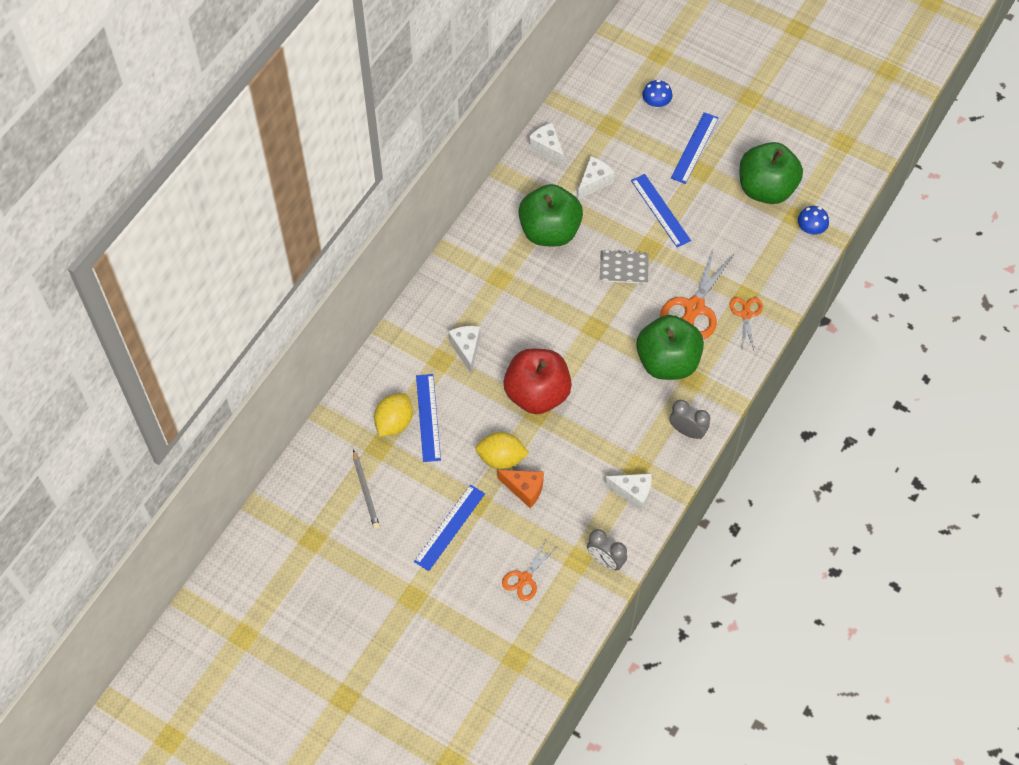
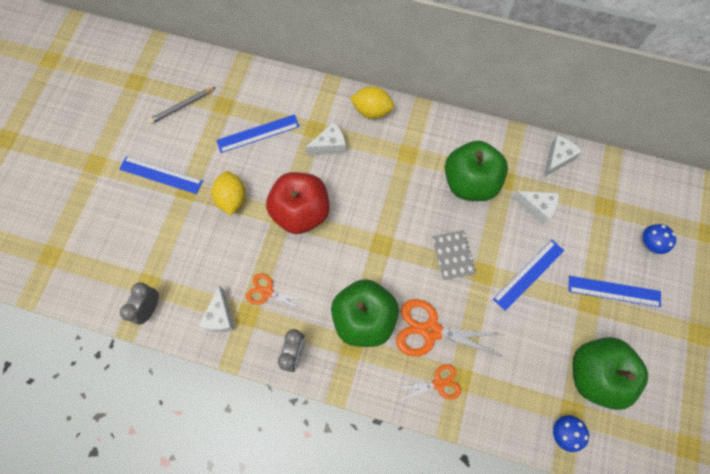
camera: 75 degrees right, 10 degrees up
yellow lemon [374,393,413,437] -> yellow lemon moved to [350,86,394,119]
orange cheese [498,470,544,508] -> none
orange scissors [502,539,556,601] -> orange scissors moved to [246,273,305,312]

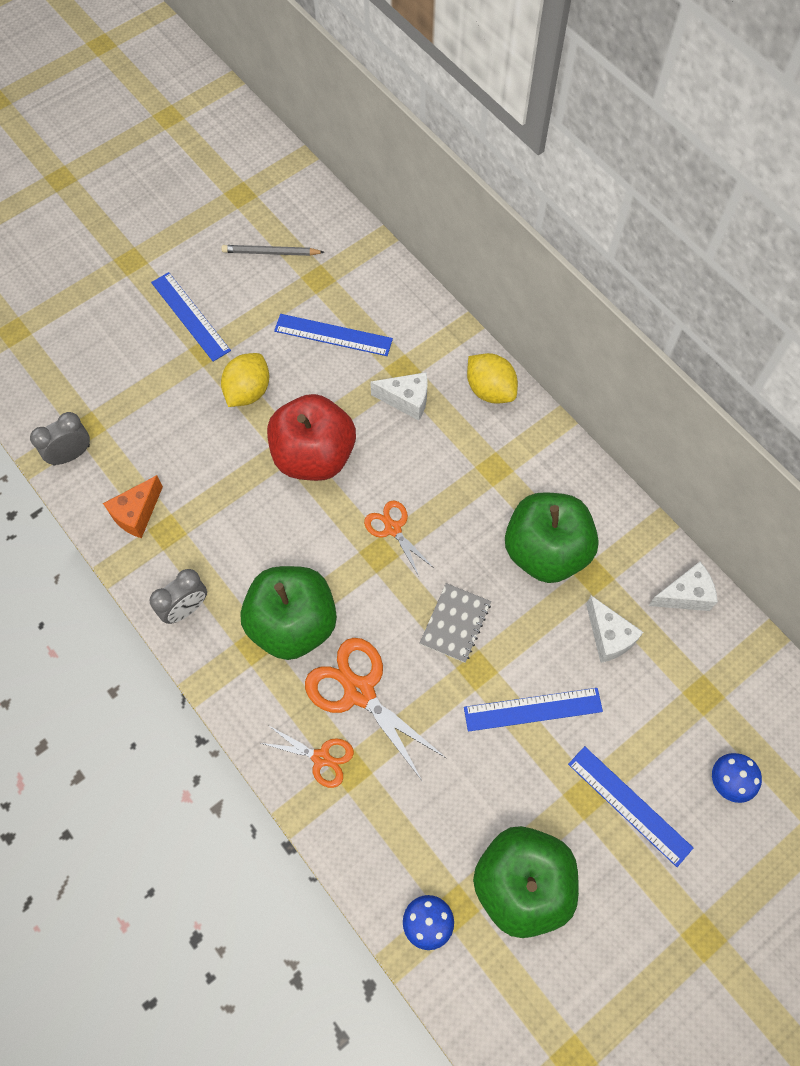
camera: 35 degrees right, 5 degrees down
white cheese [198,286,235,332] -> orange cheese [103,475,163,538]
orange scissors [246,273,305,312] -> orange scissors moved to [364,501,434,578]

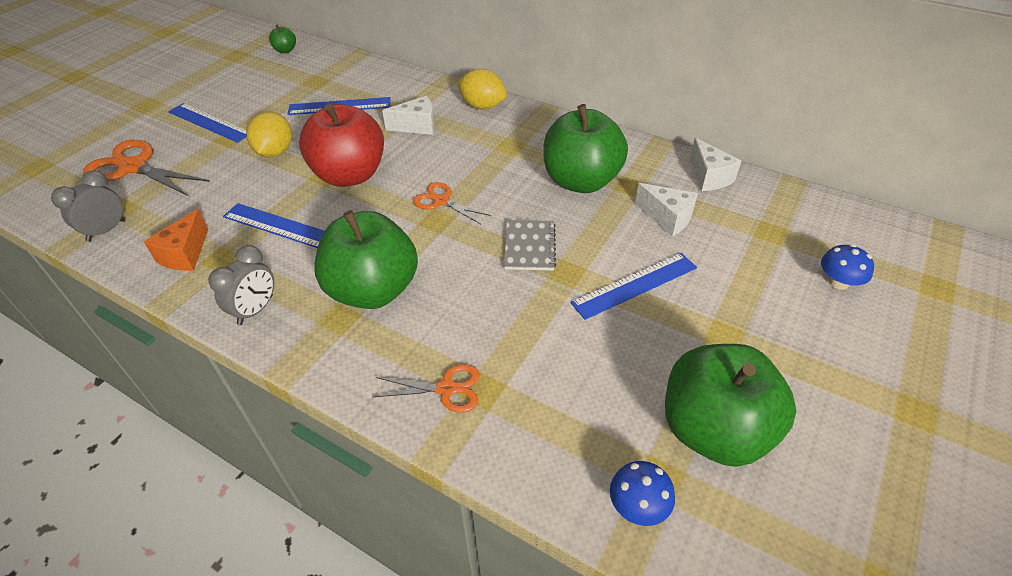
camera: 20 degrees left, 20 degrees down
grey pencil [221,245,324,256] -> none
orange scissors [305,638,446,782] -> orange scissors moved to [83,140,210,196]
blue ruler [568,746,693,867] -> blue ruler moved to [223,203,324,248]
white cheese [649,562,718,611] -> white cheese turned 105 degrees clockwise [690,138,741,191]
none -> green apple [269,25,296,53]

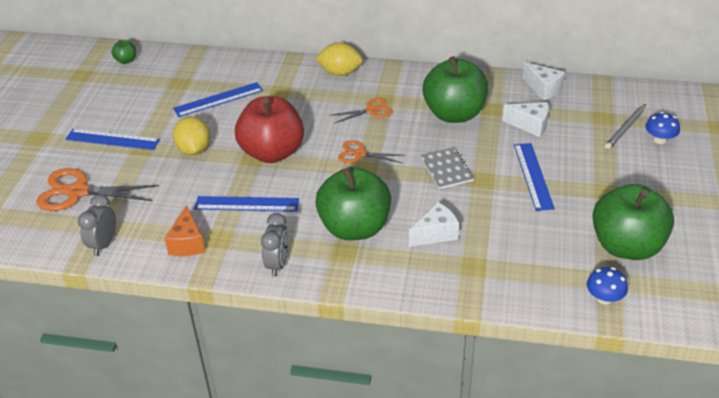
camera: 20 degrees left, 5 degrees down
orange scissors [373,364,480,413] -> orange scissors moved to [332,98,393,123]
white cheese [382,96,435,135] -> white cheese moved to [409,202,459,247]
blue ruler [571,253,697,320] -> blue ruler turned 45 degrees counterclockwise [514,143,555,211]
none -> grey pencil [605,104,646,150]

